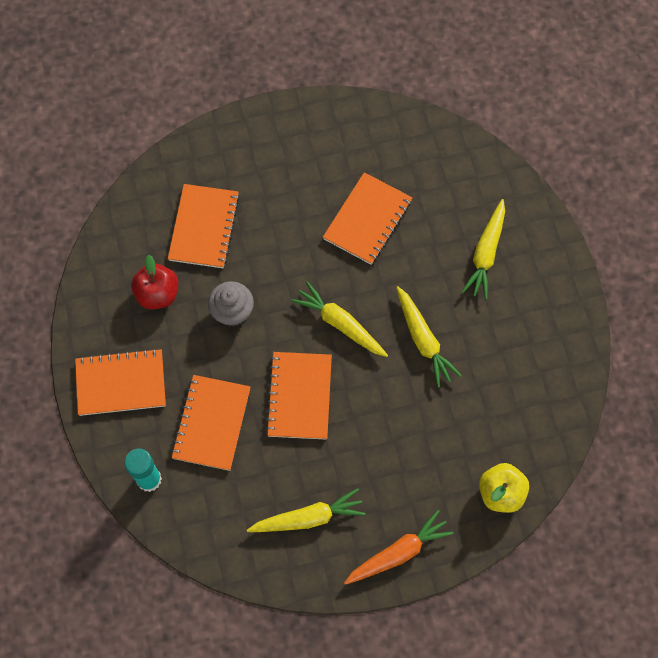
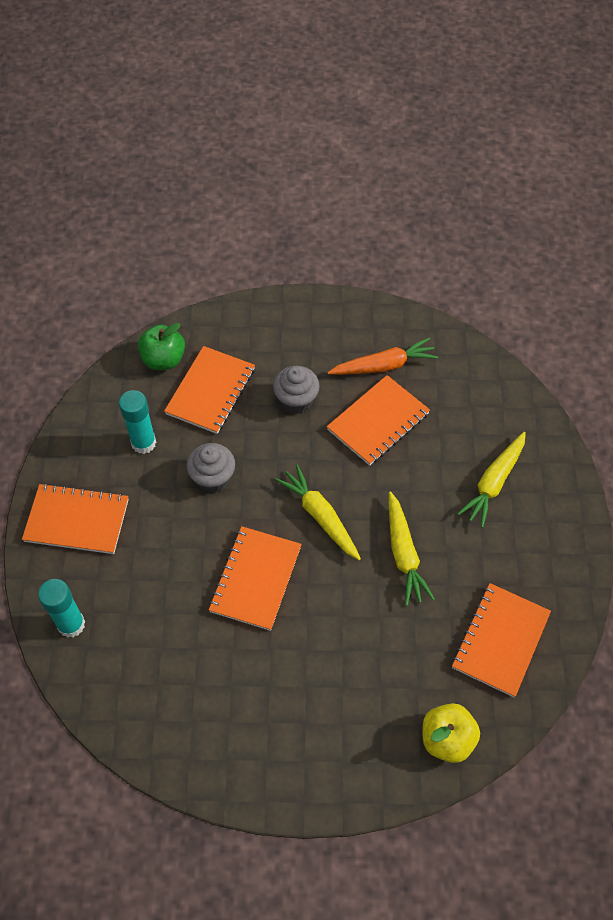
camera: 15 degrees right, 10 degrees down
red apple [131,255,178,309] -> turquoise glue stick [119,390,156,454]
orange notebook [171,375,250,471] -> orange notebook moved to [452,583,551,697]
yellow carrot [247,488,366,532] -> none
orange carrot [344,510,454,585] -> orange carrot moved to [327,337,438,375]
none -> green apple [138,323,185,370]
none -> grey cupcake [273,366,320,414]

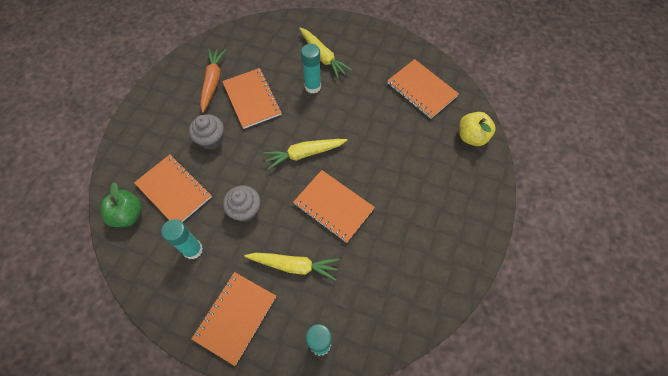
camera: 70 degrees left, 5 degrees up
yellow carrot [389,491,435,606] -> yellow carrot moved to [244,253,339,281]
none -> turquoise glue stick [301,44,321,94]

